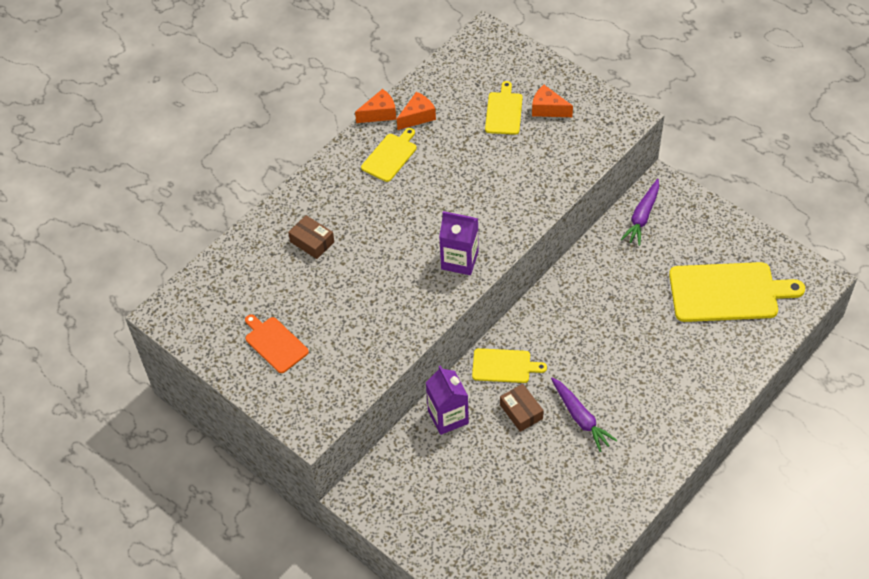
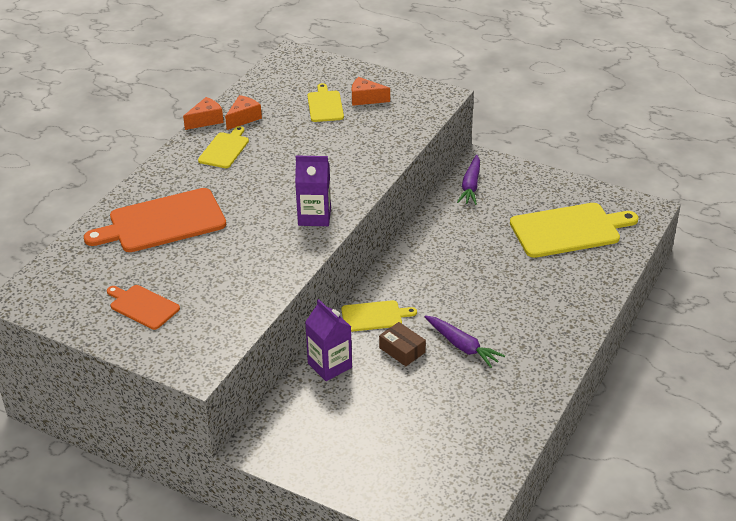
camera: 15 degrees left, 15 degrees down
brown box [288,215,334,259] -> orange cutting board [84,188,226,252]

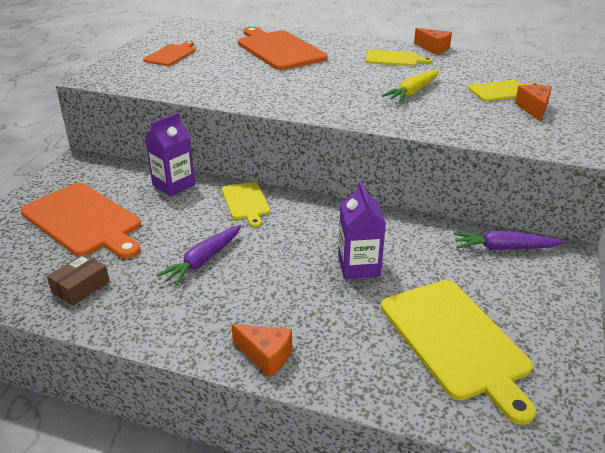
camera: 80 degrees right, 5 degrees down
orange cheese [225,95,262,130] -> orange cheese moved to [231,324,292,378]
purple carton [295,156,331,226] -> purple carton moved to [338,182,386,279]
brown box [379,322,426,366] -> brown box moved to [47,254,110,306]
none -> orange cutting board [20,183,141,259]
none -> yellow carrot [382,70,439,102]

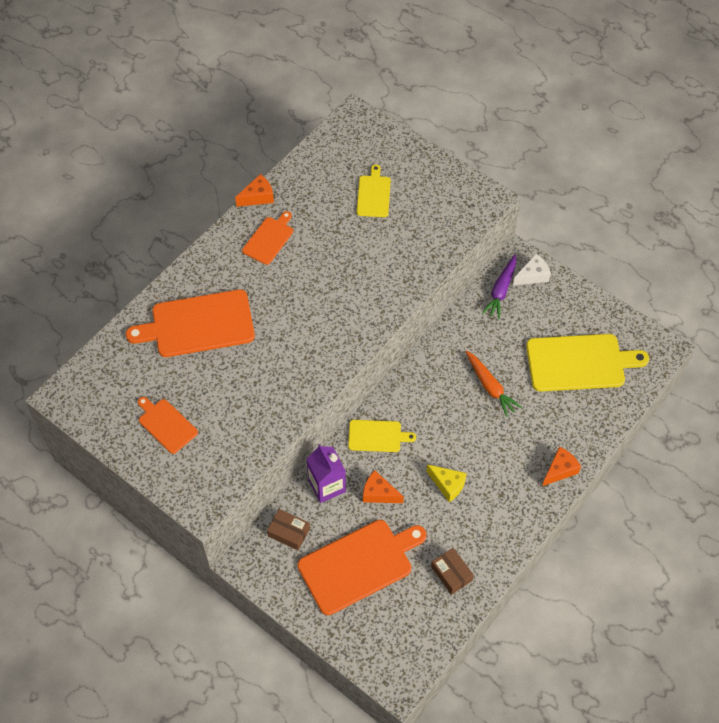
camera: 70 degrees left, 25 degrees up
purple carrot [157,225,241,286] -> yellow cheese [426,464,467,502]
purple carton [338,182,386,279] -> orange carrot [465,351,522,417]
yellow cutting board [365,50,433,66] -> orange cutting board [242,211,293,265]
yellow carrot [382,70,439,102] -> none
orange cheese [515,85,552,121] -> orange cheese moved to [363,470,404,503]
none -> brown box [267,509,310,550]
none -> white cheese [513,254,551,286]

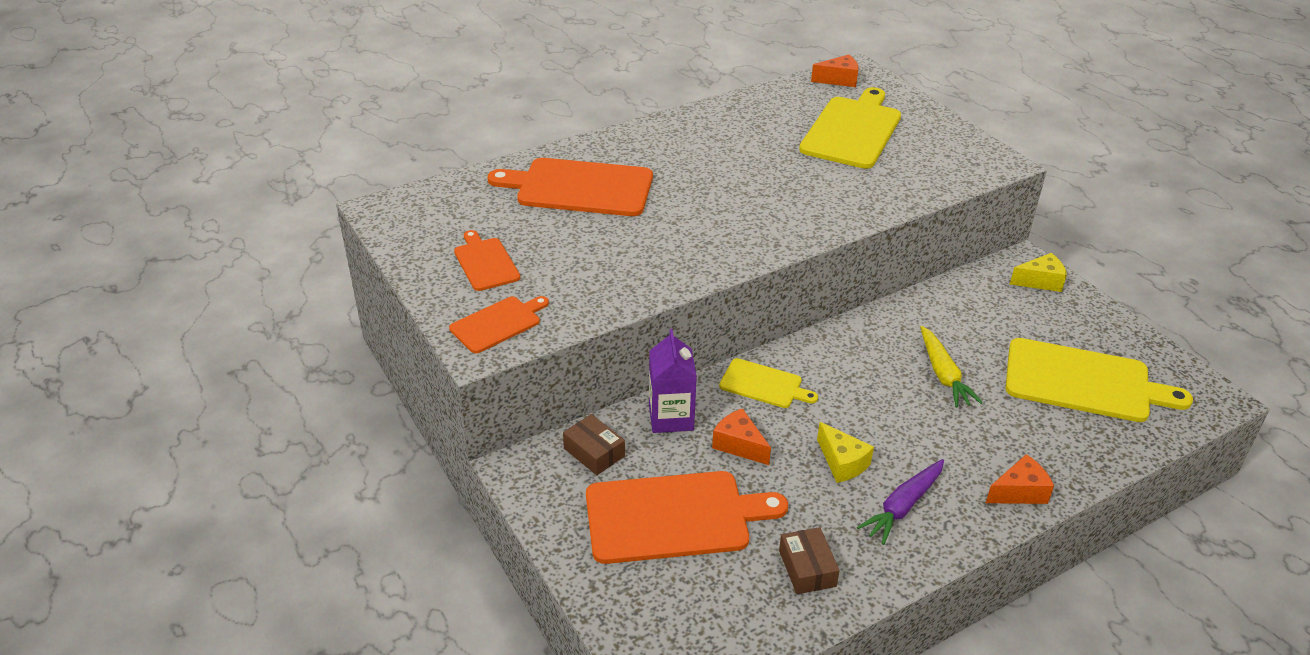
camera: 20 degrees right, 20 degrees down
orange cheese [235,174,274,207] -> orange cheese moved to [811,55,858,87]
orange cutting board [242,211,293,265] -> orange cutting board moved to [449,296,549,353]
yellow cutting board [357,164,391,217] -> yellow cutting board [799,87,901,169], size x1.84
orange carrot [465,351,522,417] -> yellow carrot [921,326,982,408]
purple carrot [482,254,516,319] -> purple carrot moved to [857,459,944,545]
white cheese [513,254,551,286] -> yellow cheese [1010,253,1067,292]

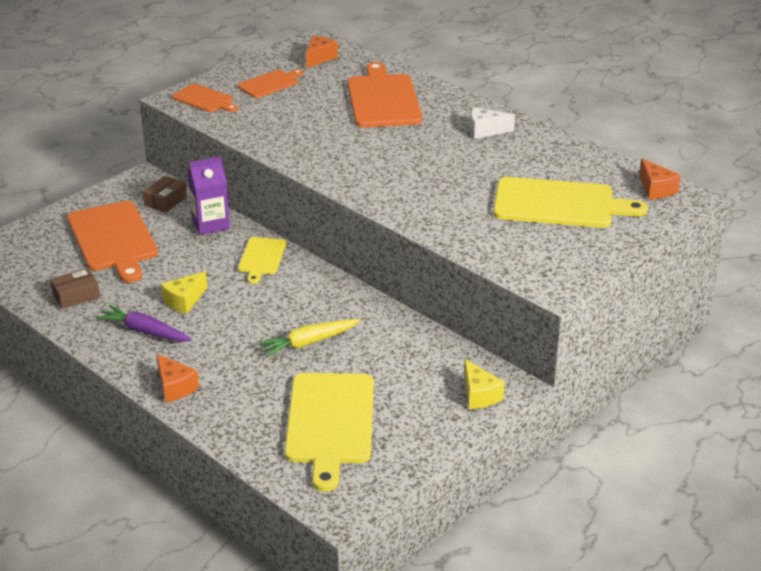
camera: 75 degrees right, 5 degrees down
orange cheese [712,408,771,465] -> orange cheese moved to [306,36,338,68]
none -> white cheese [470,107,515,139]

